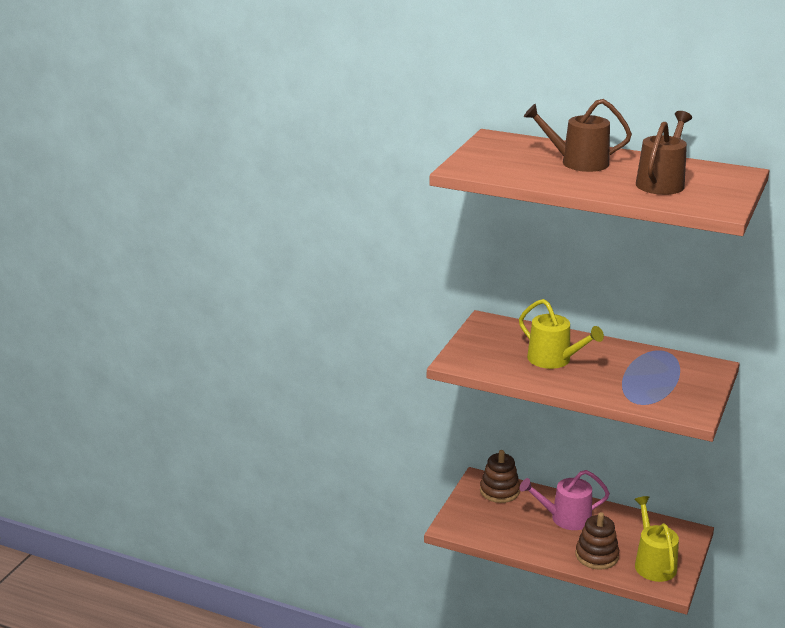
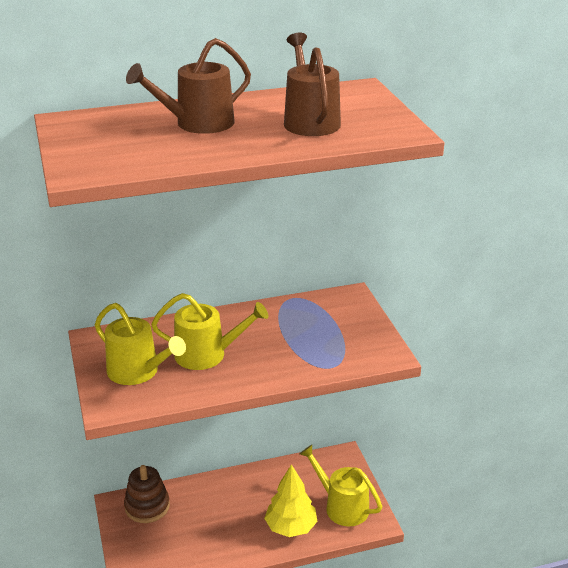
camera: 40 degrees left, 5 degrees up
pink watering can [520,470,610,530] -> none
brown stacking toy [576,512,619,570] -> yellow tree [264,464,318,537]
none -> yellow watering can [95,303,186,385]

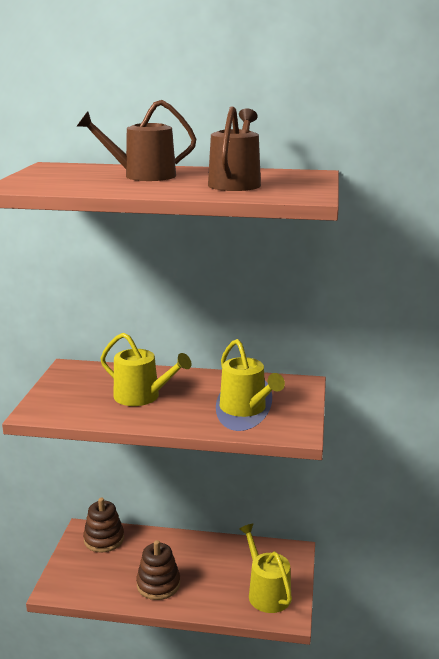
camera: 25 degrees right, 10 degrees down
yellow watering can [95,303,186,385] -> yellow watering can moved to [220,339,285,417]
yellow tree [264,464,318,537] -> none
none -> brown stacking toy [136,540,180,600]

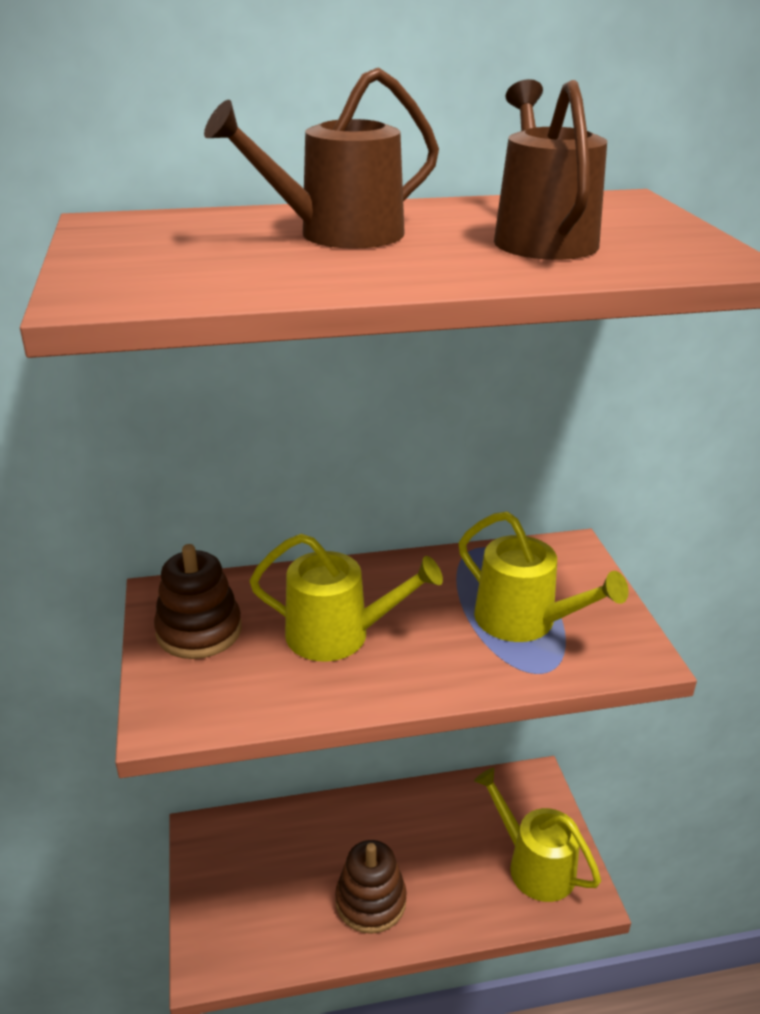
camera: 20 degrees left, 10 degrees up
brown stacking toy [83,498,124,552] -> brown stacking toy moved to [154,544,242,659]

